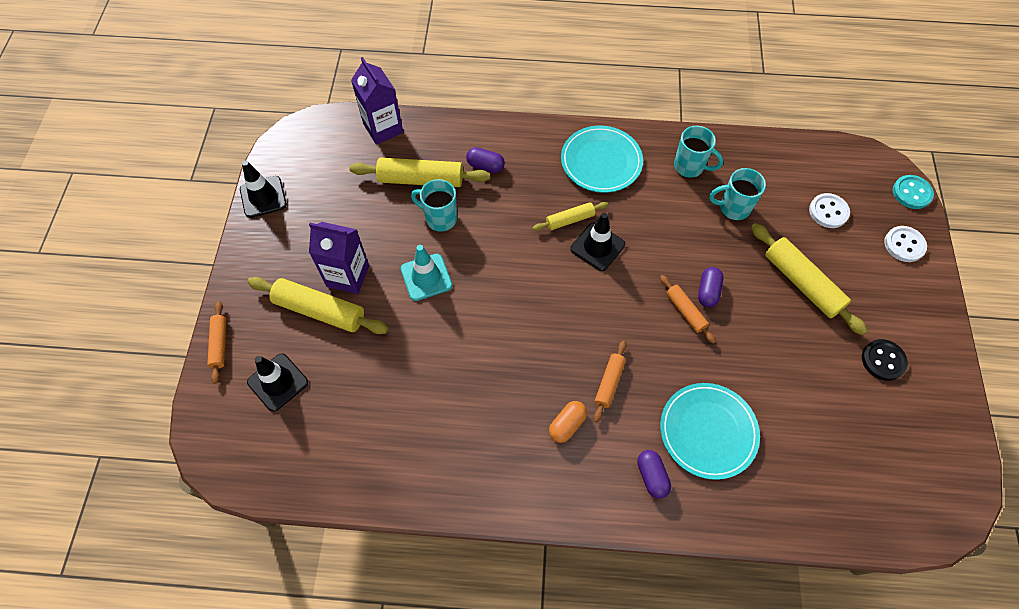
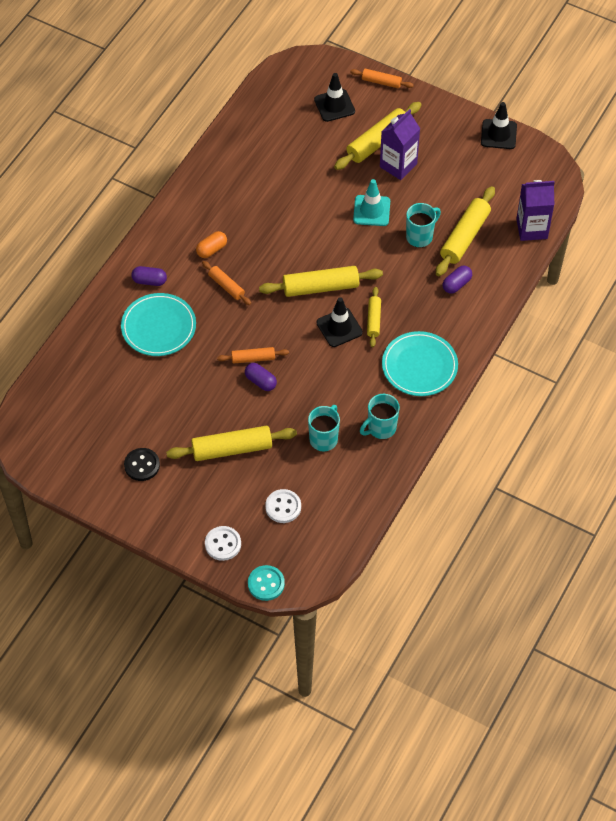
camera: 115 degrees right, 5 degrees down
orange capsule [549,401,587,443] -> orange capsule turned 75 degrees clockwise [196,231,227,258]
none -> yellow rolling pin [259,266,383,297]

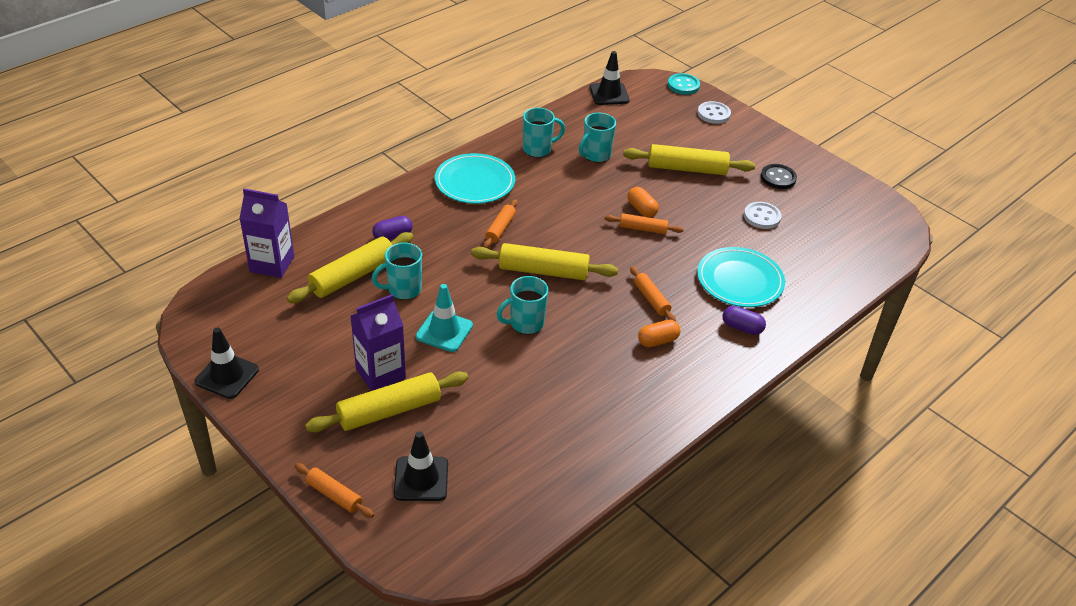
camera: 165 degrees left, 15 degrees down
purple capsule [245,363,277,391] -> orange capsule [627,187,659,217]
white button [265,489,301,523] -> white button moved to [744,202,782,229]
black traffic cone [317,297,363,347] -> black traffic cone moved to [590,51,630,105]
yellow rolling pin [367,287,381,347] -> orange rolling pin [483,199,517,248]
none -> turquoise mug [496,276,548,334]

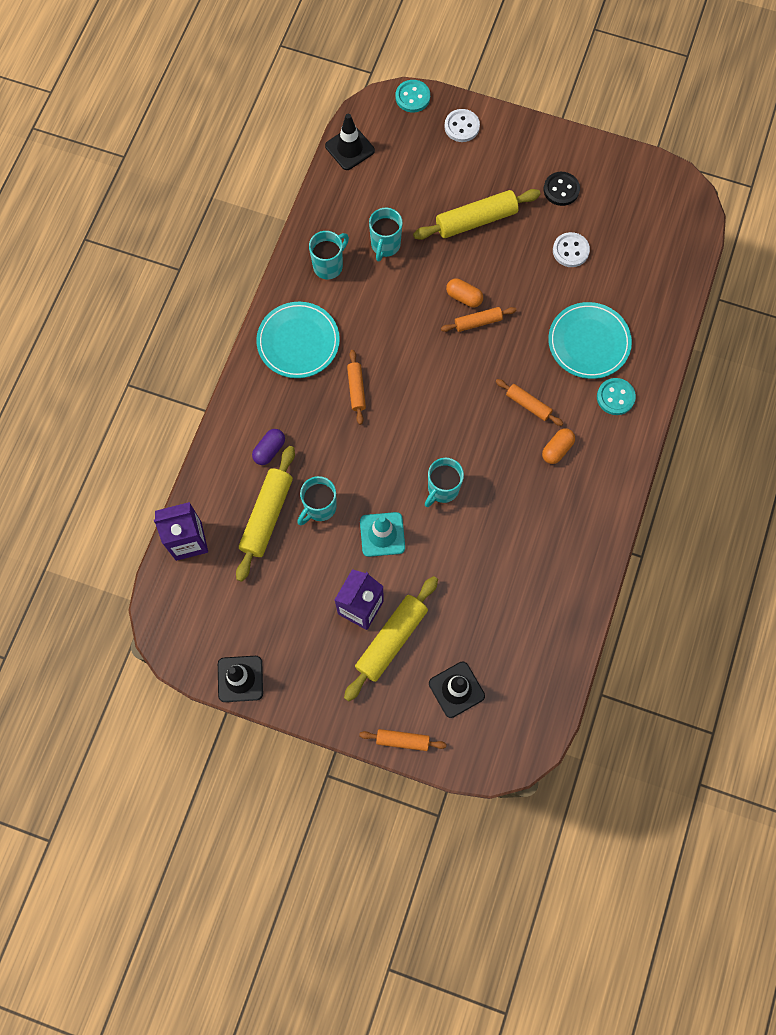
camera: 25 degrees left, 30 degrees up
yellow rolling pin [471,243,618,280] -> none
purple capsule [722,306,766,335] -> turquoise button [597,378,636,415]

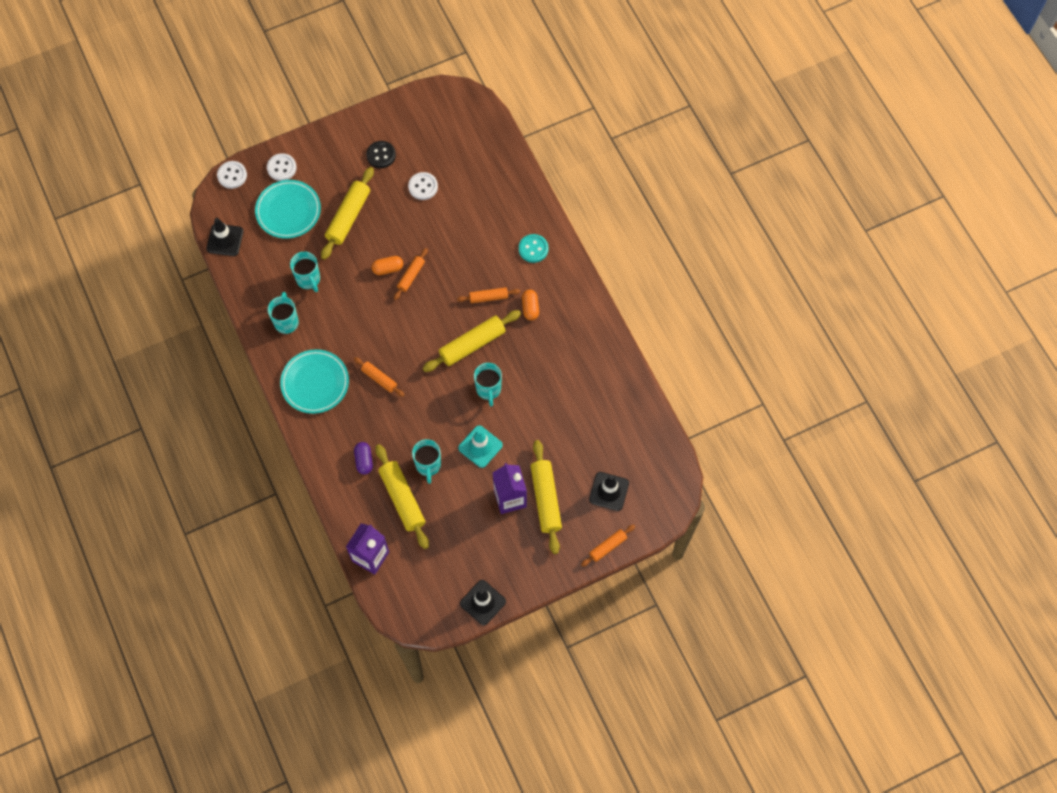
camera: 45 degrees left, 5 degrees down
turquoise button [396,80,430,112] -> white button [217,161,247,189]
turquoise plate [548,302,632,379] -> turquoise plate moved to [255,180,321,239]
none -> yellow rolling pin [422,310,521,372]

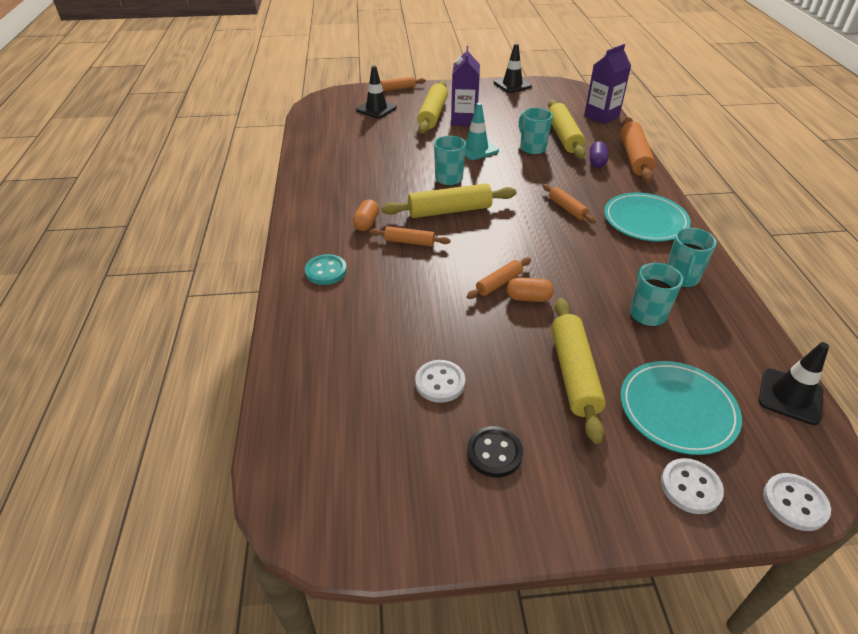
camera: 160 degrees left, 25 degrees down
yellow rolling pin [321,167,374,260] -> yellow rolling pin turned 45 degrees counterclockwise [552,298,606,444]
turquoise mug [412,439,441,484] -> turquoise mug turned 45 degrees counterclockwise [519,108,553,155]
none -> orange rolling pin [620,117,655,183]

